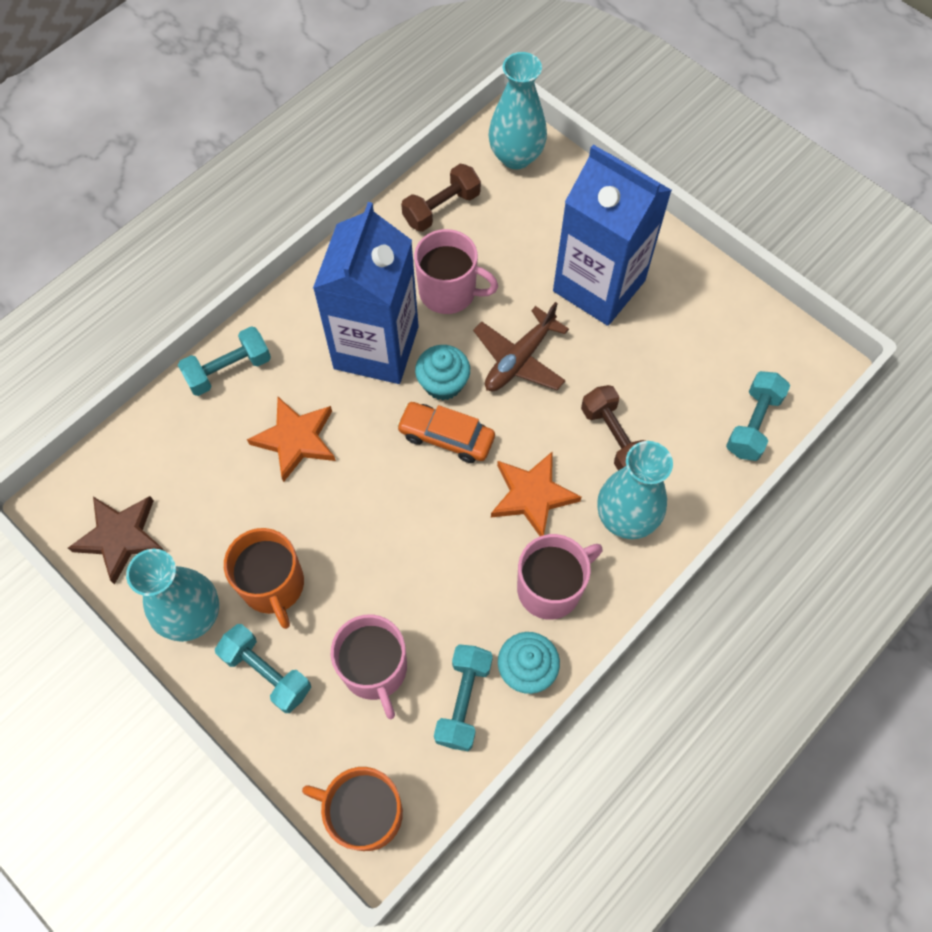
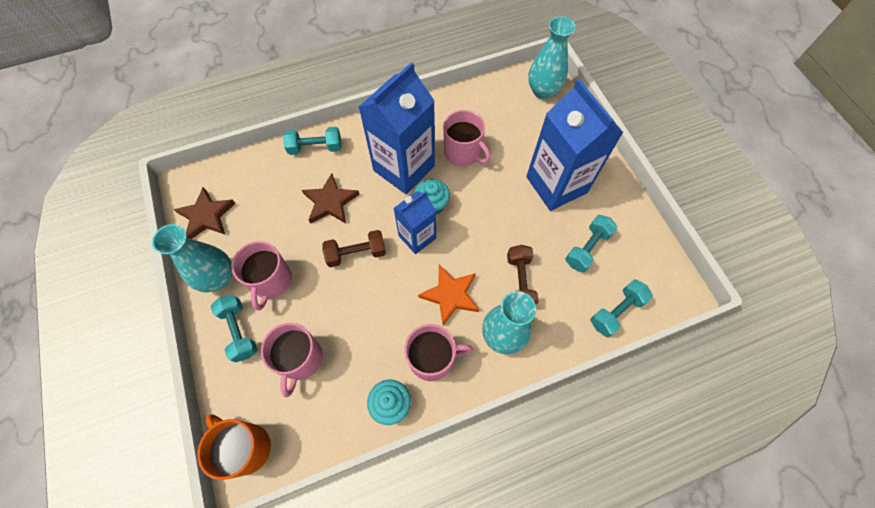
camera: 25 degrees right, 0 degrees up
orange mug [224,528,304,629] -> pink mug [232,241,292,310]
orange star [247,397,336,482] -> brown star [302,173,360,224]
orange car [396,402,495,463] -> blue carton [393,191,436,254]
brown dumbbell [401,164,481,232] -> brown dumbbell moved to [322,230,386,267]
turquoise dumbbell [434,644,493,751] -> turquoise dumbbell moved to [565,215,617,272]
brown plane [473,302,569,391] -> none

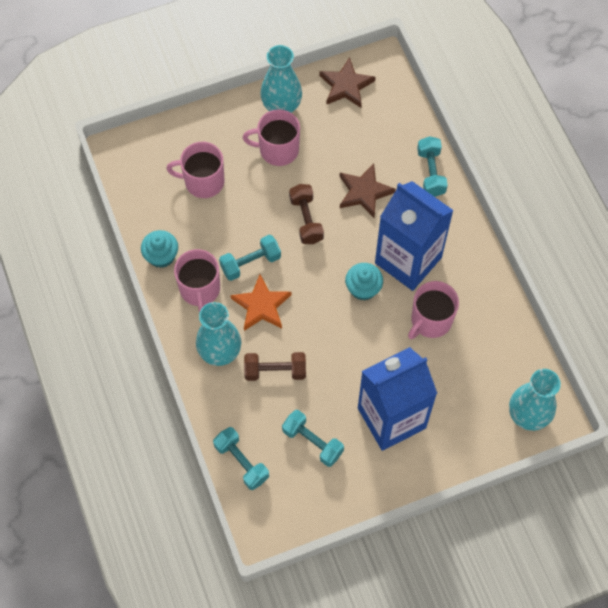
camera: 90 degrees right, 0 degrees up
orange mug [197,414,271,480] -> none
turquoise dumbbell [210,295,258,363] -> turquoise dumbbell moved to [219,235,281,281]
blue carton [393,191,436,254] -> none

